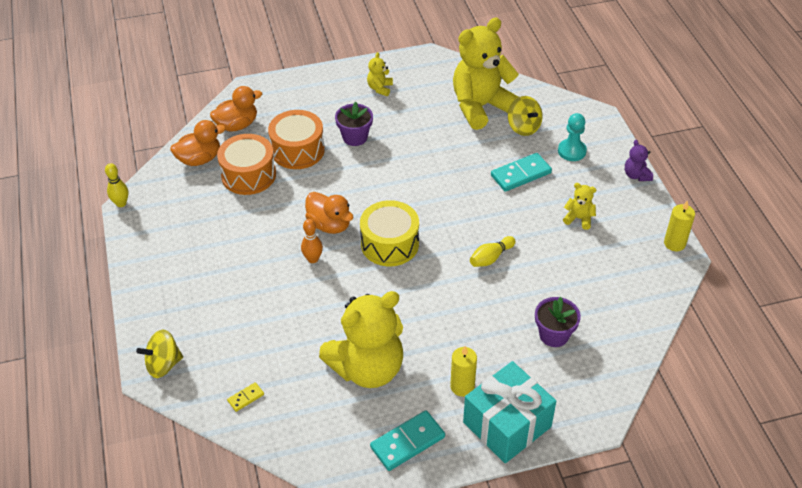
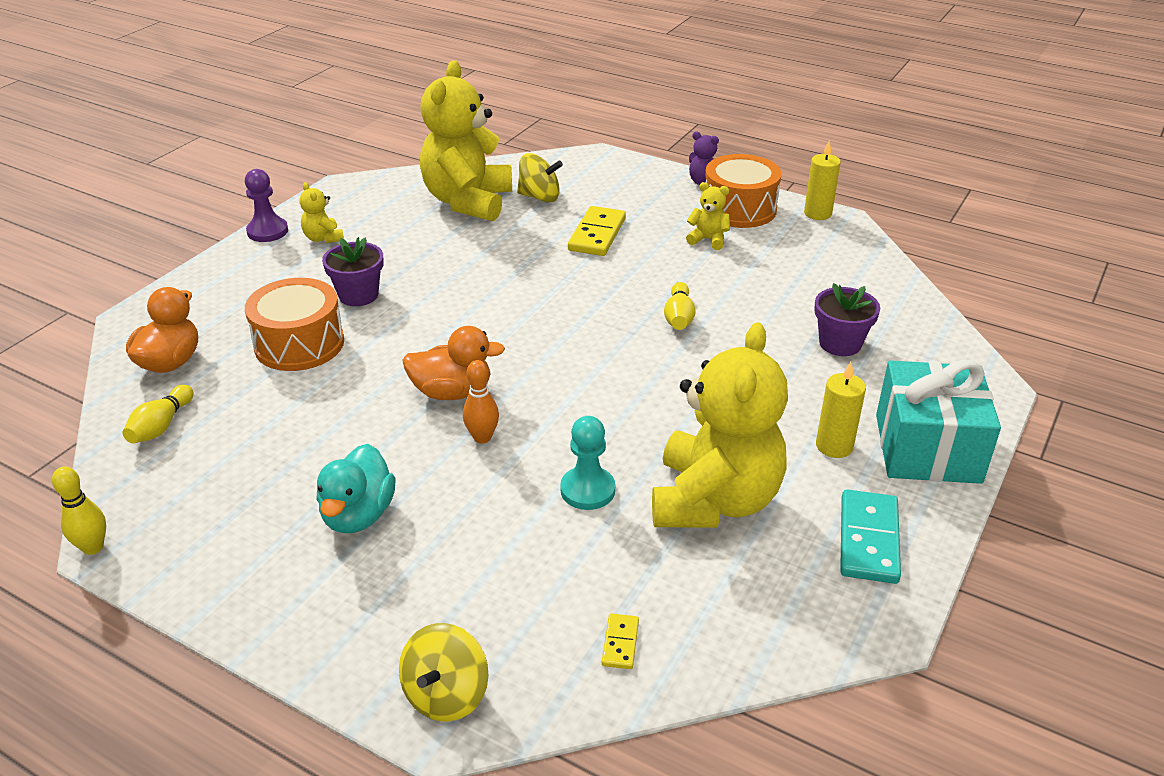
camera: 45 degrees left, 10 degrees down
orange duck [170,120,226,166] -> yellow bowling pin [122,385,193,444]
orange drum [217,134,276,195] -> orange drum moved to [705,154,782,228]
yellow drum [360,200,419,266] -> none
turquoise domino [491,153,552,192] -> yellow domino [568,206,626,256]
turquoise pawn [558,113,587,161] -> turquoise pawn moved to [560,416,615,510]
yellow teddy bear [563,183,597,230] -> yellow teddy bear turned 45 degrees clockwise [686,182,730,250]
none -> purple pawn [245,169,288,242]
none -> turquoise duck [316,444,396,533]

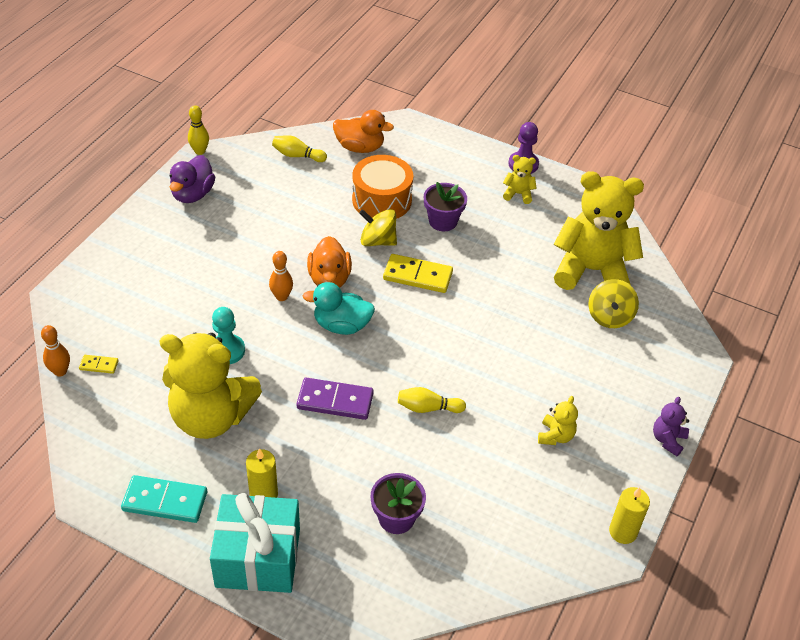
camera: 85 degrees right, 10 degrees up
yellow teddy bear [299,182,344,243] -> yellow teddy bear turned 45 degrees clockwise [503,155,537,204]
turquoise duck [316,444,396,533] -> turquoise duck moved to [303,282,375,335]
yellow spinning top [399,623,488,721] -> yellow spinning top moved to [359,209,397,246]
yellow domino [568,206,626,256] -> yellow domino moved to [383,254,453,293]
orange drum [705,154,782,228] -> none
none -> orange bowling pin [41,325,70,376]
none -> purple duck [170,155,215,203]
none -> purple domino [297,378,374,420]

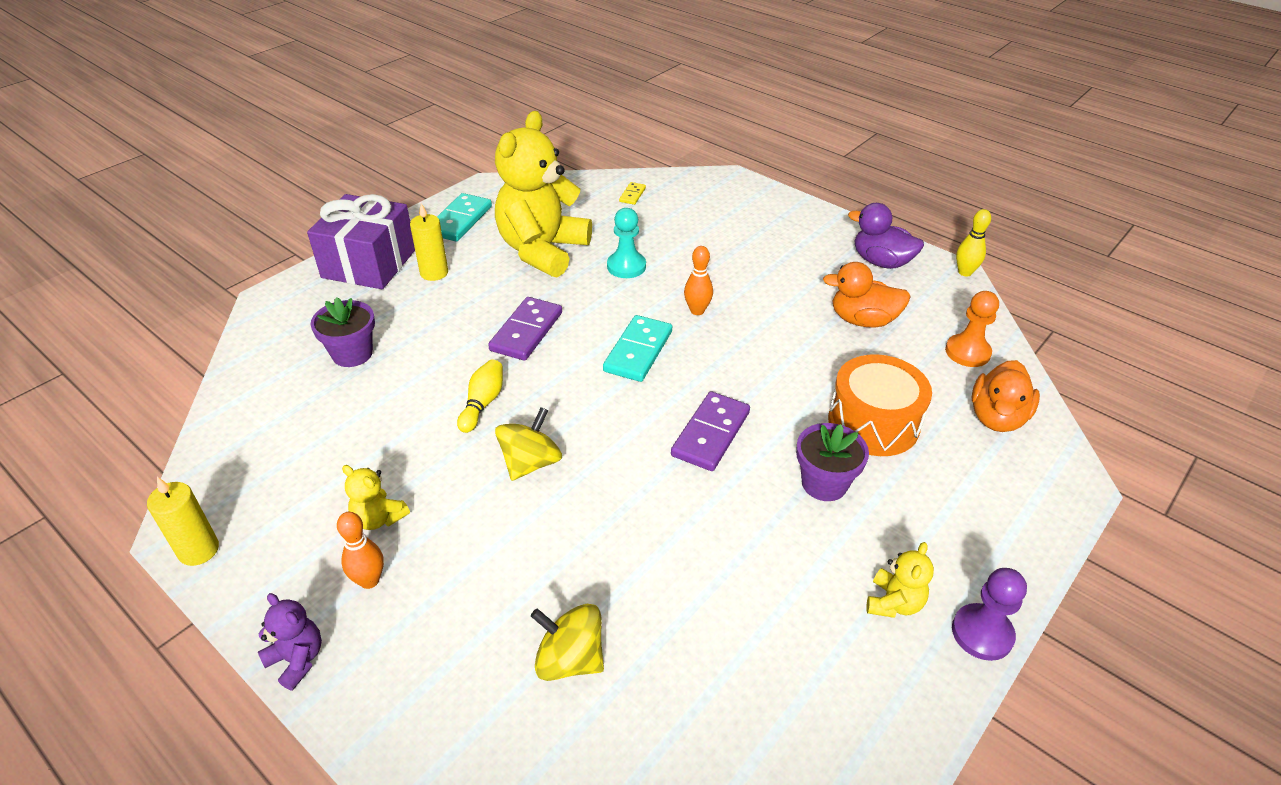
camera: 105 degrees right, 5 degrees down
orange bowling pin [41,325,70,376] -> orange bowling pin moved to [337,512,384,589]
turquoise gift [210,493,300,593] -> purple gift [307,194,415,289]
yellow bowling pin [272,135,327,162] -> orange pawn [945,291,999,367]
turquoise duck [303,282,375,335] -> turquoise domino [603,315,672,382]
orange duck [307,236,352,288] -> orange duck moved to [823,262,911,328]
yellow spinning top [359,209,397,246] -> yellow spinning top moved to [495,407,562,481]
yellow domino [383,254,453,293] -> purple domino [671,391,750,471]
yellow teddy bear [554,171,644,290] -> none

